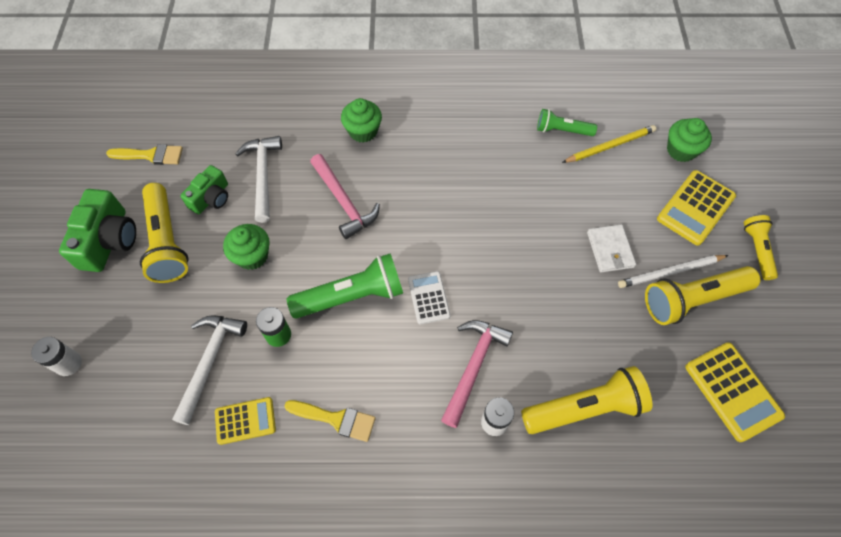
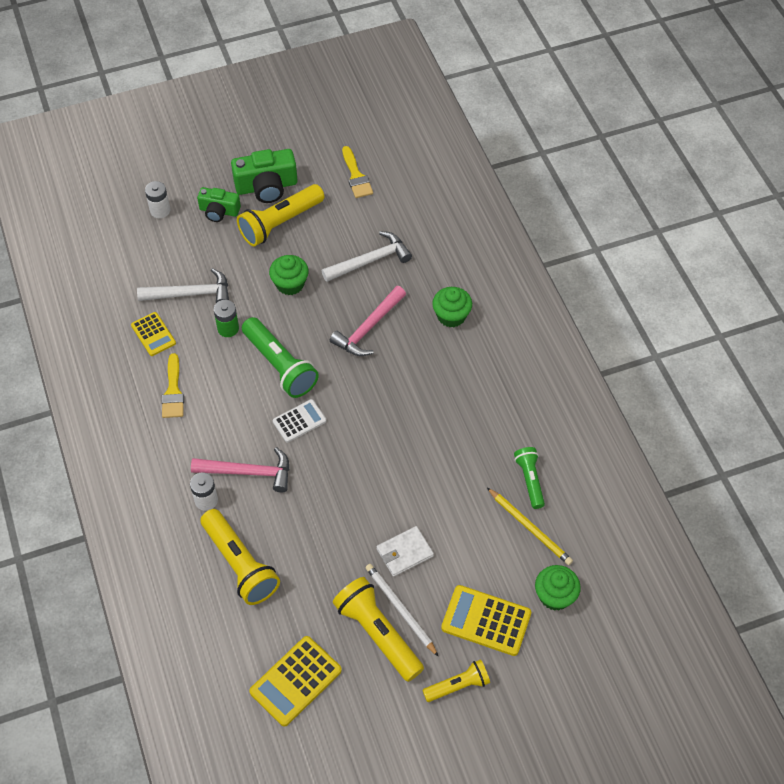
camera: 70 degrees right, 5 degrees down
green camera [180,165,228,215] -> green camera moved to [197,187,241,222]

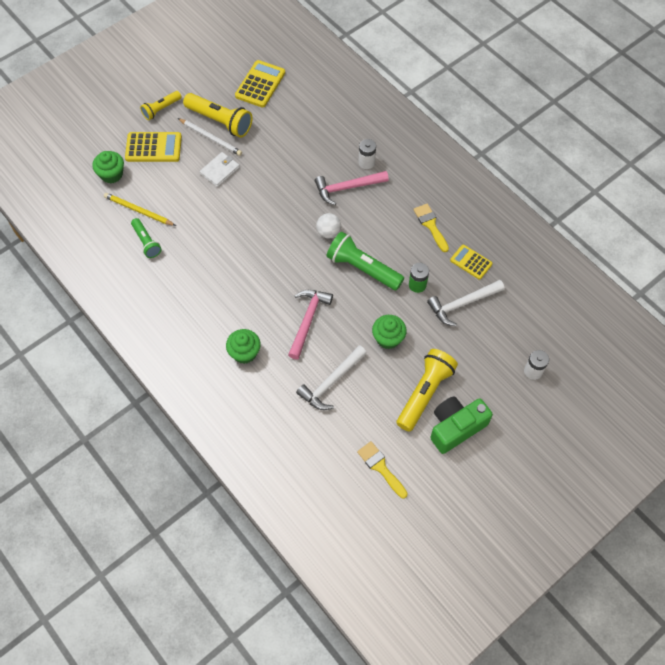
camera: 160 degrees right, 5 degrees up
green camera [197,187,241,222] -> none
yellow flashlight [200,509,280,605] -> none
white calculator [273,399,326,442] -> white ball [316,213,341,239]

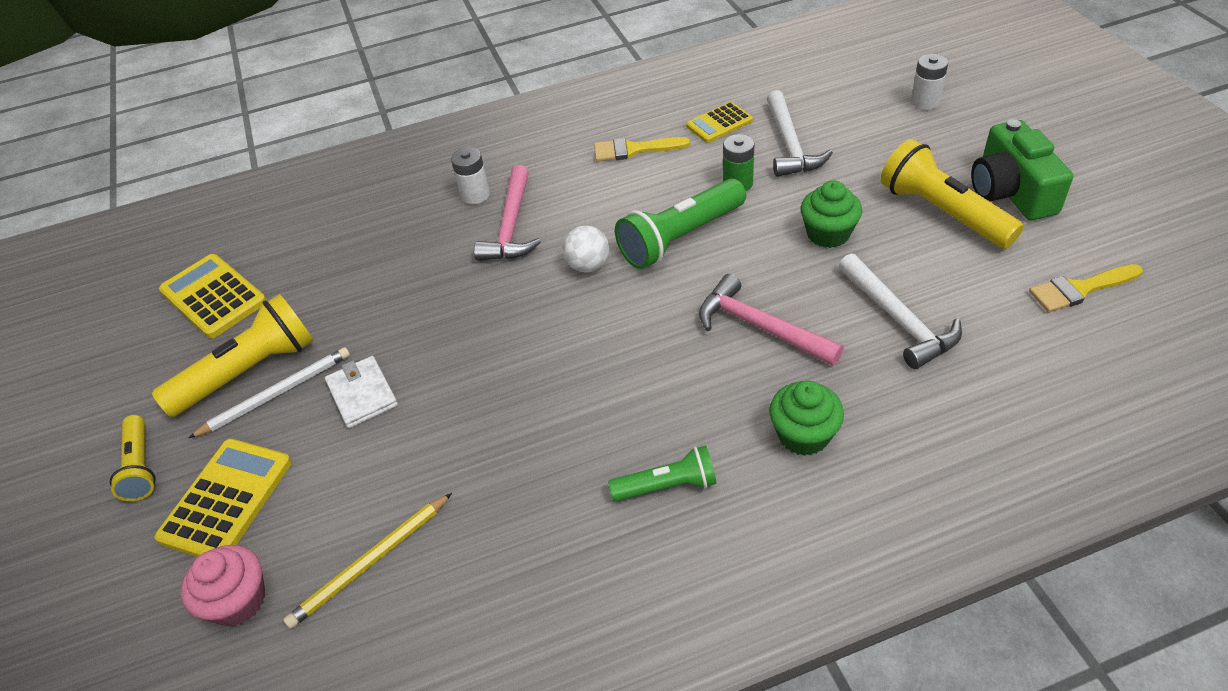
camera: 65 degrees left, 15 degrees down
green cupcake [92,151,124,184] -> pink cupcake [181,545,265,627]
green flashlight [131,218,161,258] -> green flashlight moved to [608,445,717,501]

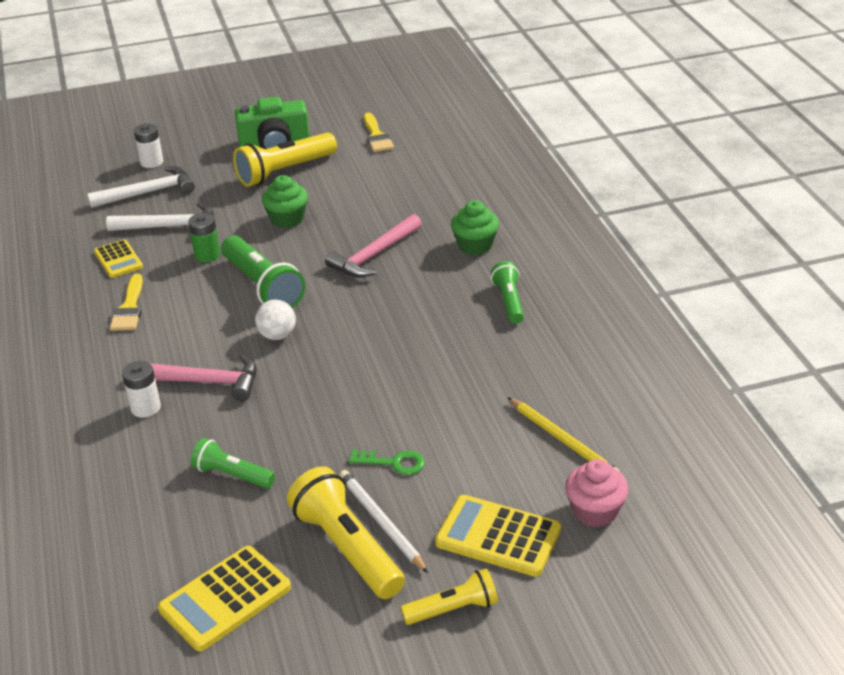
camera: 90 degrees left, 10 degrees down
white wallet [325,356,398,428] -> green key [349,449,425,475]
white hammer [839,253,962,369] -> white hammer moved to [87,166,195,208]
none -> green flashlight [191,438,275,488]

